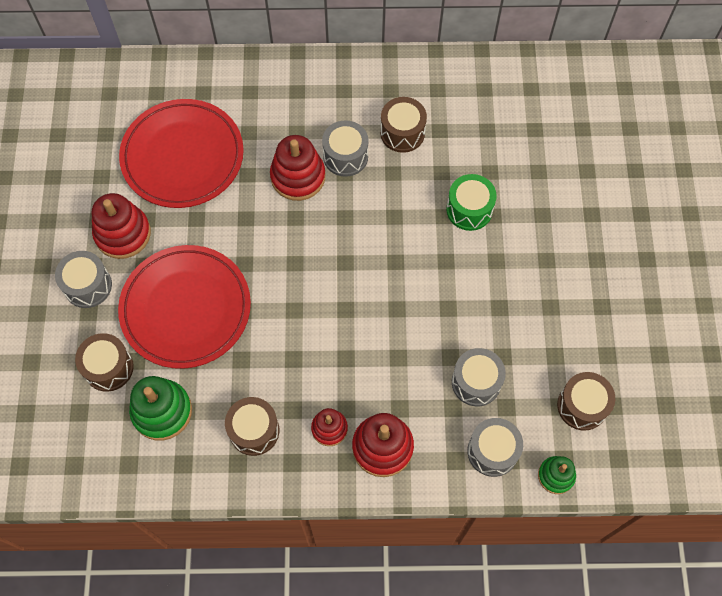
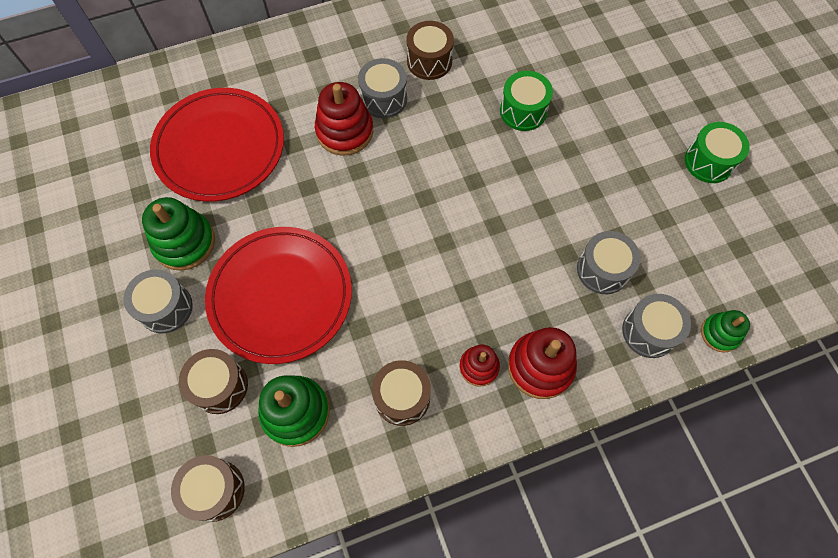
camera: 20 degrees left, 0 degrees up
red stacking toy [91,193,151,259] -> green stacking toy [142,197,215,271]
brown drum [557,372,615,431] -> brown drum moved to [171,455,245,522]
none -> green drum [685,122,750,183]

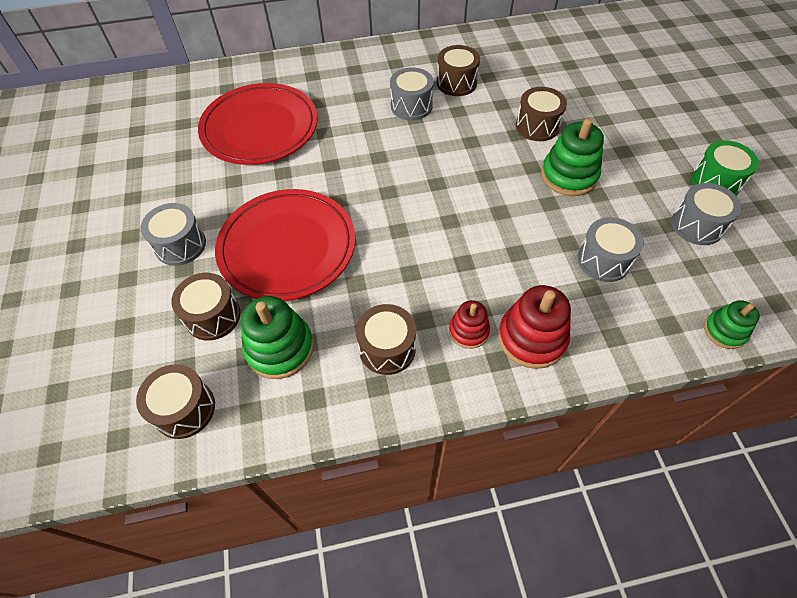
camera: 10 degrees right, 10 degrees down
green stacking toy [142,197,215,271] -> green stacking toy moved to [541,118,604,196]
red stacking toy [315,82,373,156] -> none
green drum [500,71,553,131] -> brown drum [516,87,567,141]
grey drum [622,294,691,358] -> grey drum moved to [671,183,742,245]

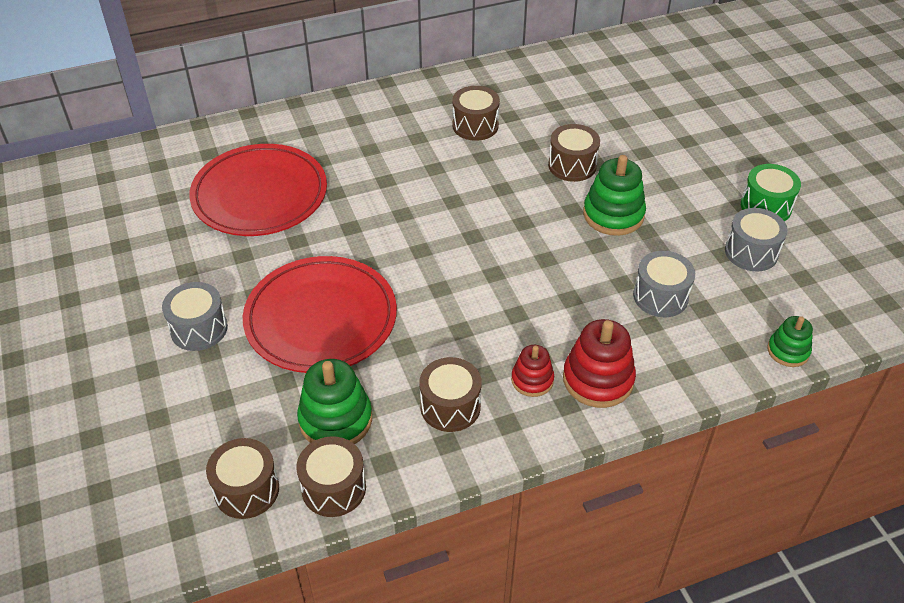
camera: 10 degrees left, 10 degrees down
brown drum [171,273,241,341] -> brown drum moved to [296,436,366,517]
grey drum [390,67,434,120] -> none

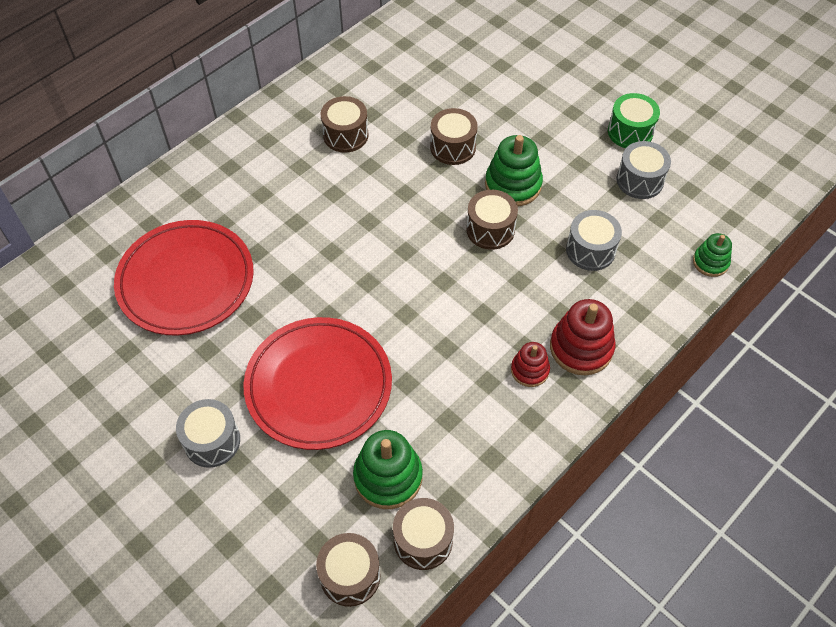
camera: 25 degrees left, 10 degrees up
brown drum [419,357,481,432] -> brown drum moved to [466,190,518,250]

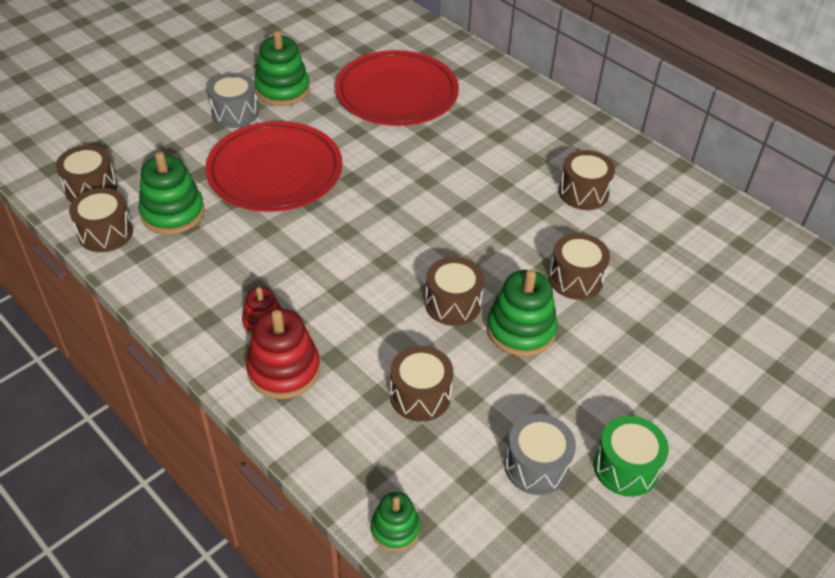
camera: 90 degrees right, 10 degrees down
grey drum [566,210,622,271] -> brown drum [390,346,453,422]
none -> green stacking toy [254,31,310,106]

